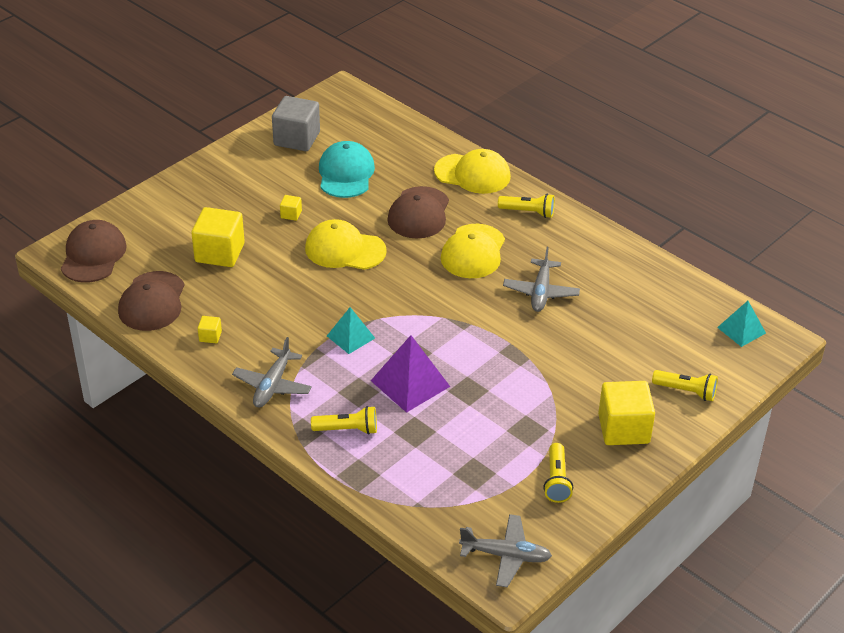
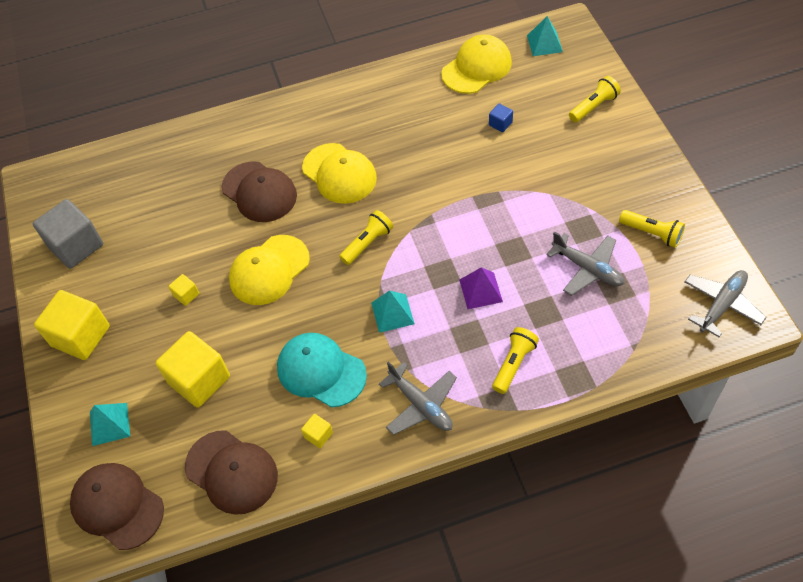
camera: 55 degrees left, 15 degrees up
turquoise cap [319,141,375,198] -> turquoise cap moved to [277,333,367,407]
purple pyramid [371,335,450,413] -> purple pyramid [459,267,503,309], size x0.63
yellow cap [434,149,511,194] -> yellow cap moved to [441,35,512,94]
yellow flashlight [498,194,555,218] -> yellow flashlight moved to [339,210,393,265]
grey plane [503,247,580,312] -> grey plane moved to [546,231,624,296]
yellow cube [598,381,655,445] -> yellow cube moved to [34,290,110,360]
none -> turquoise pyramid [90,403,130,446]
none -> blue cube [489,103,513,132]

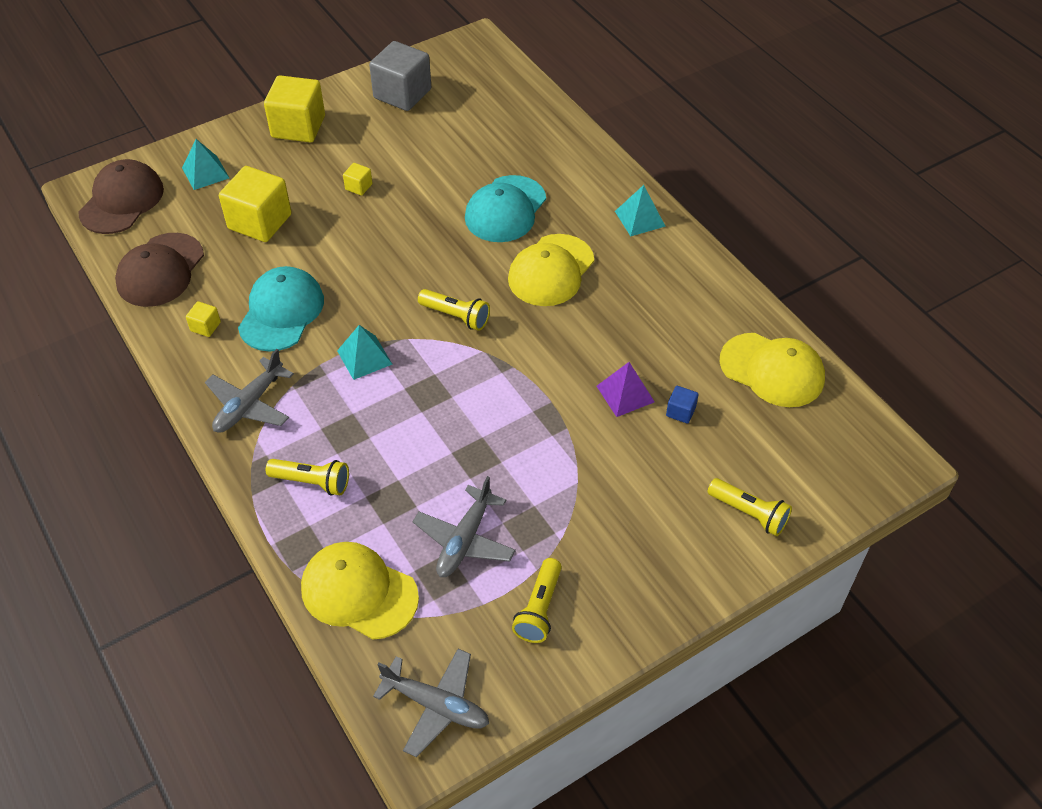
camera: 70 degrees right, 5 degrees down
brown cap [222,161,297,222] -> turquoise cap [465,175,546,242]
yellow cap [229,235,310,305] -> yellow cap moved to [301,542,419,640]
purple pyramid [459,267,503,309] -> purple pyramid moved to [596,362,655,417]
turquoise pyramid [527,16,563,56] -> turquoise pyramid moved to [615,185,666,236]

